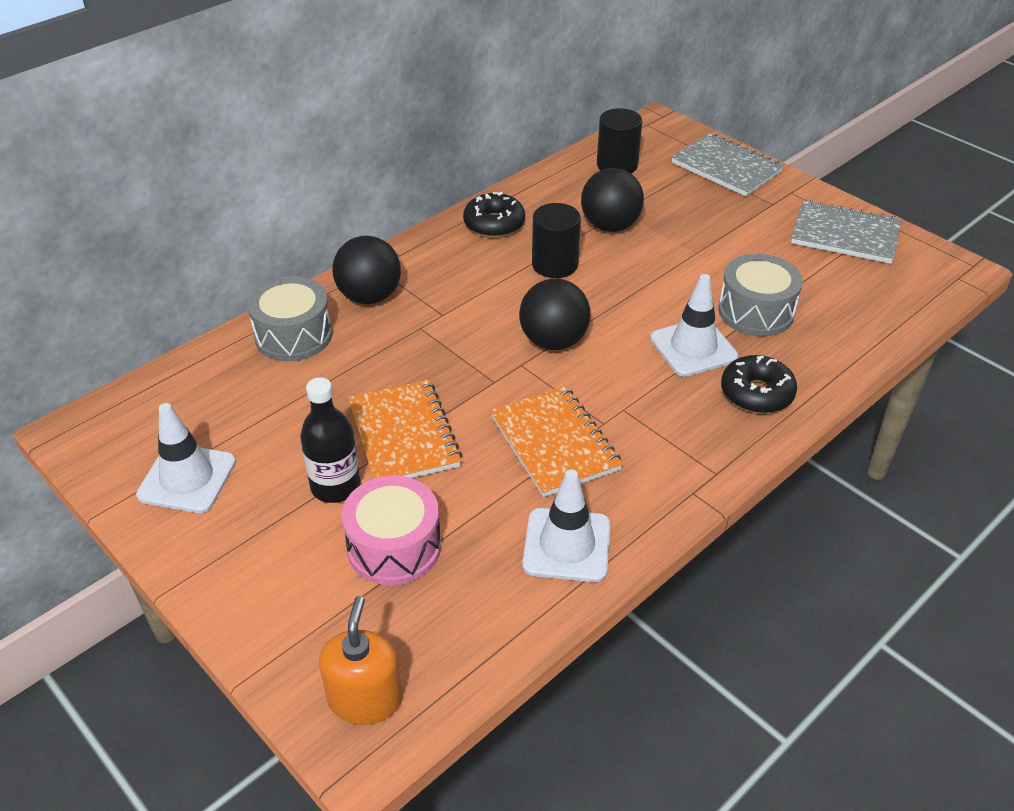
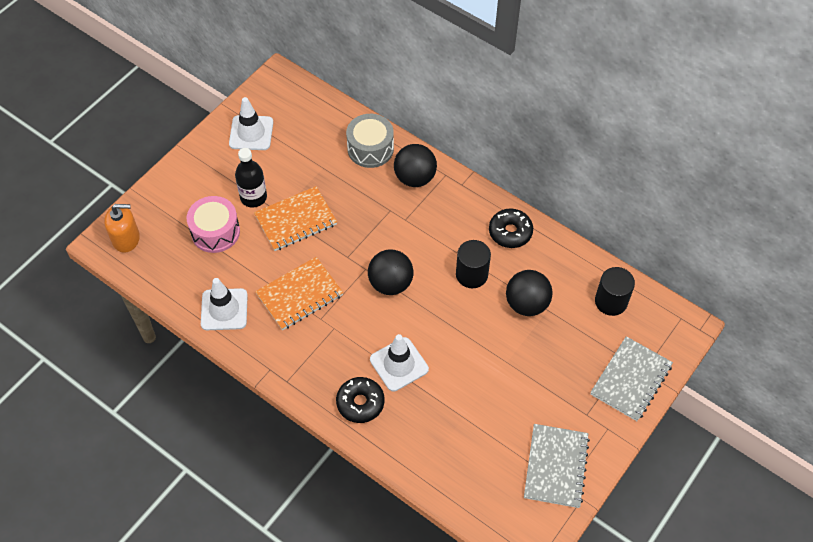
camera: 80 degrees right, 15 degrees up
grey drum [718,254,803,336] -> none

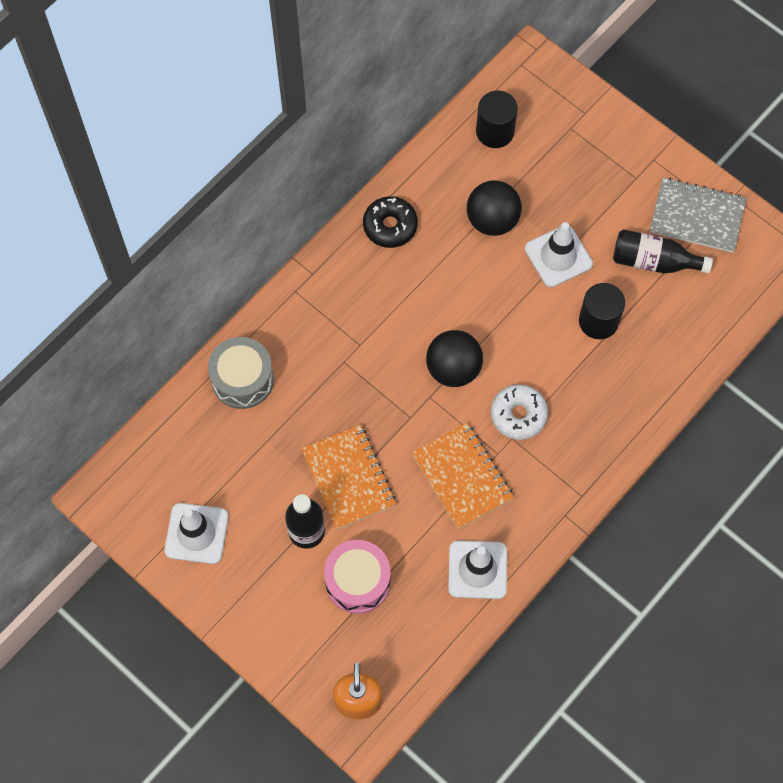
camera: 85 degrees left, 10 degrees up
black donut [336,377,385,423] -> none
white traffic cone [370,334,429,392] -> white traffic cone moved to [525,222,593,287]
black ball [394,144,437,187] -> none
black cylinder [456,240,491,288] -> black cylinder moved to [579,283,625,339]
grey notebook [590,336,673,421] -> none
none -> white donut [491,385,548,440]
none -> black bottle [613,229,713,273]

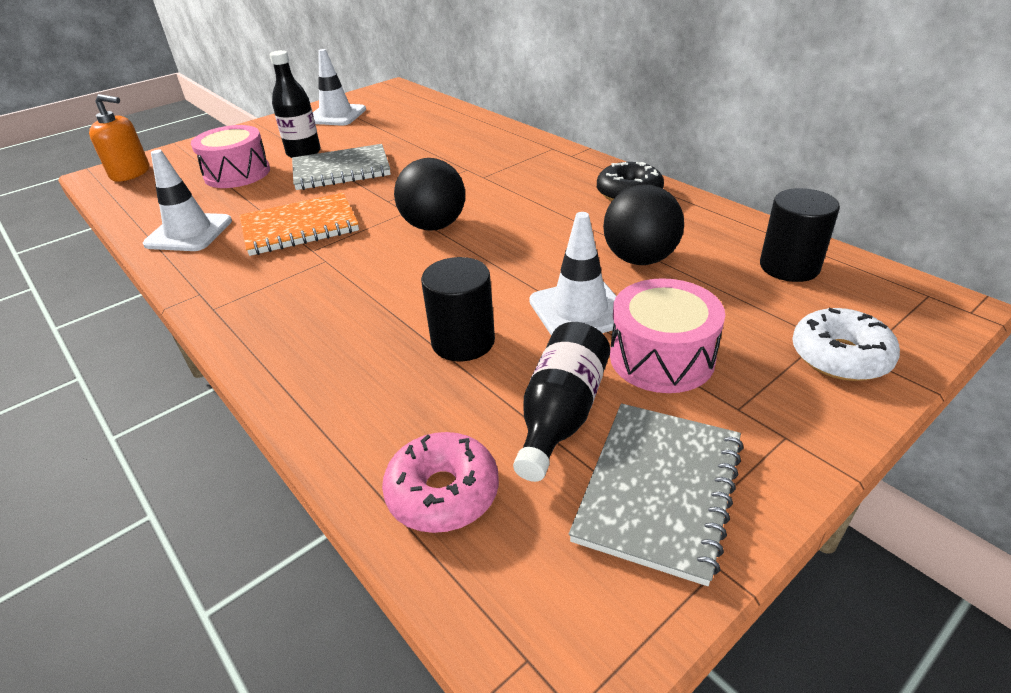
camera: 100 degrees right, 30 degrees down
grey drum [208,337,274,409] -> none
orange notebook [301,425,396,530] -> grey notebook [292,144,391,190]
white donut [491,385,548,440] -> white donut moved to [792,308,900,381]
none -> pink donut [382,432,499,533]
none -> pink drum [610,278,725,393]

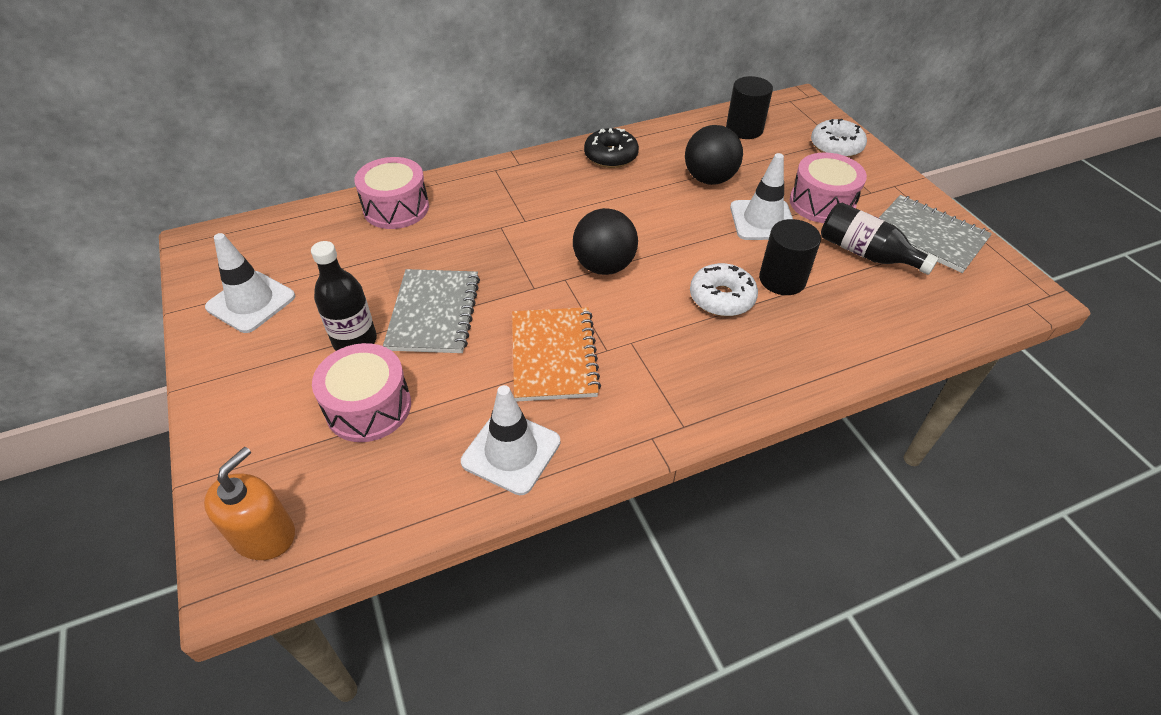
camera: 75 degrees left, 10 degrees up
pink donut [382,432,499,533] -> none
none -> pink drum [354,157,429,229]
none -> white donut [690,263,758,316]

